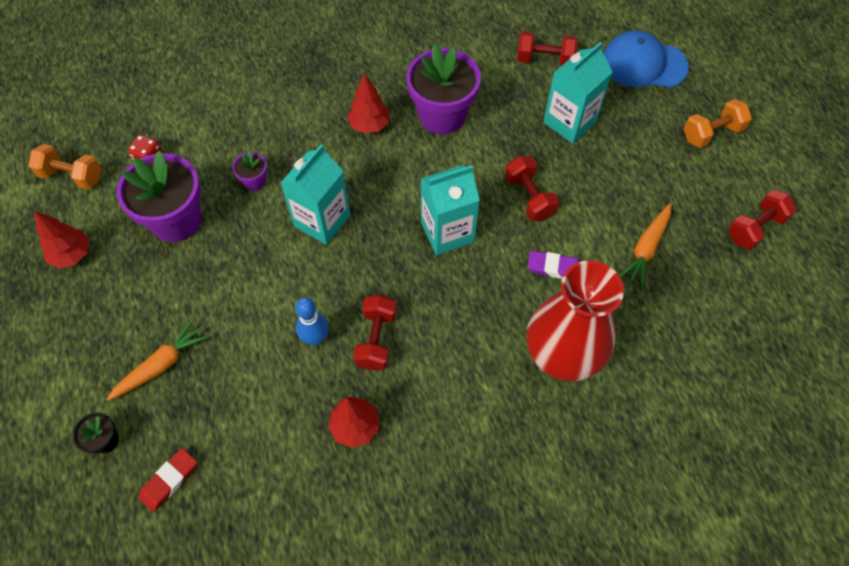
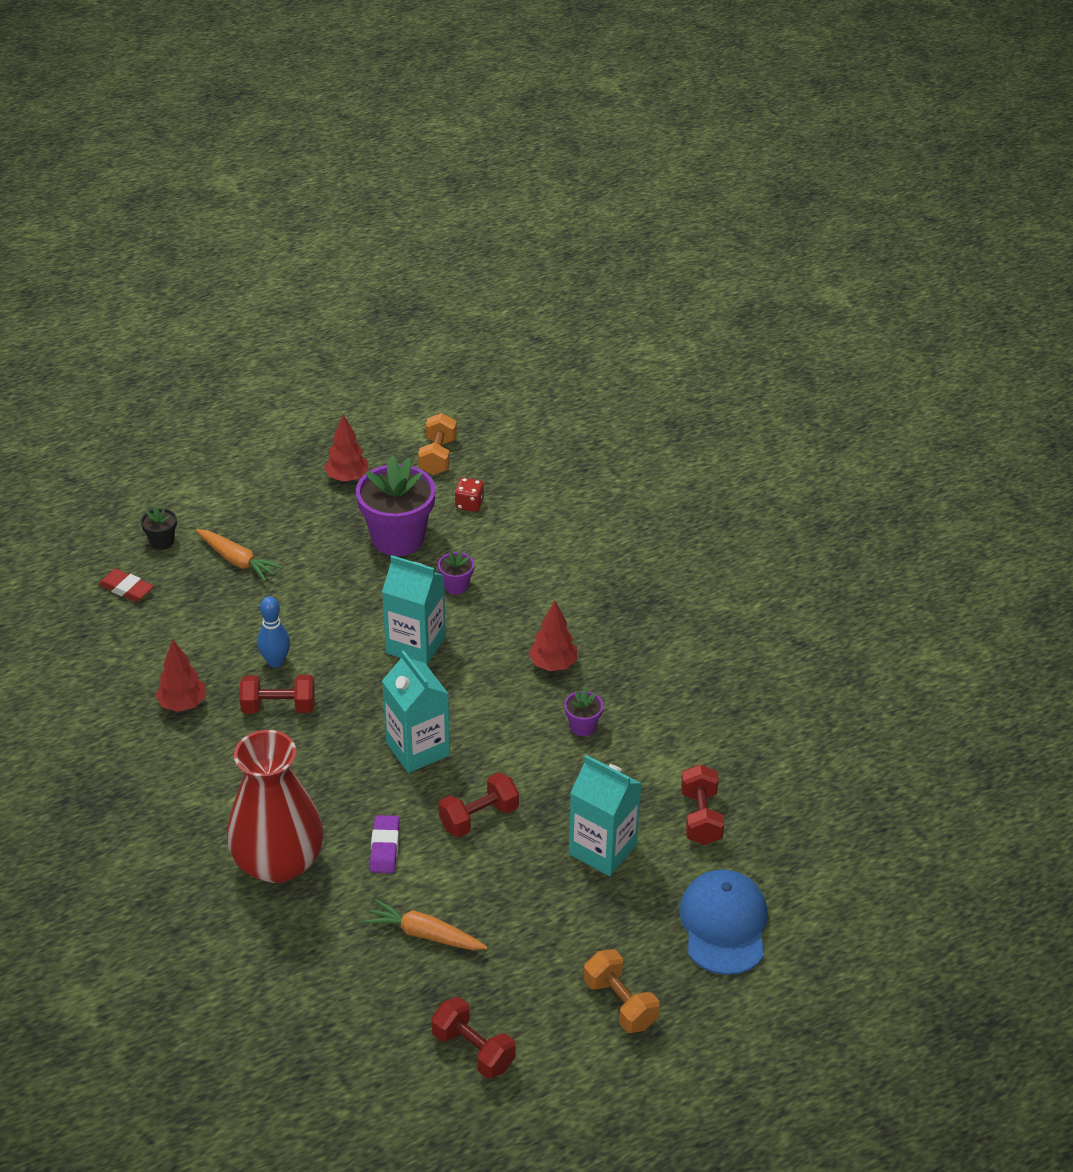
camera: 80 degrees right, 20 degrees down
purple flower pot [406,44,481,135] -> purple flower pot [564,688,603,736], size x0.45

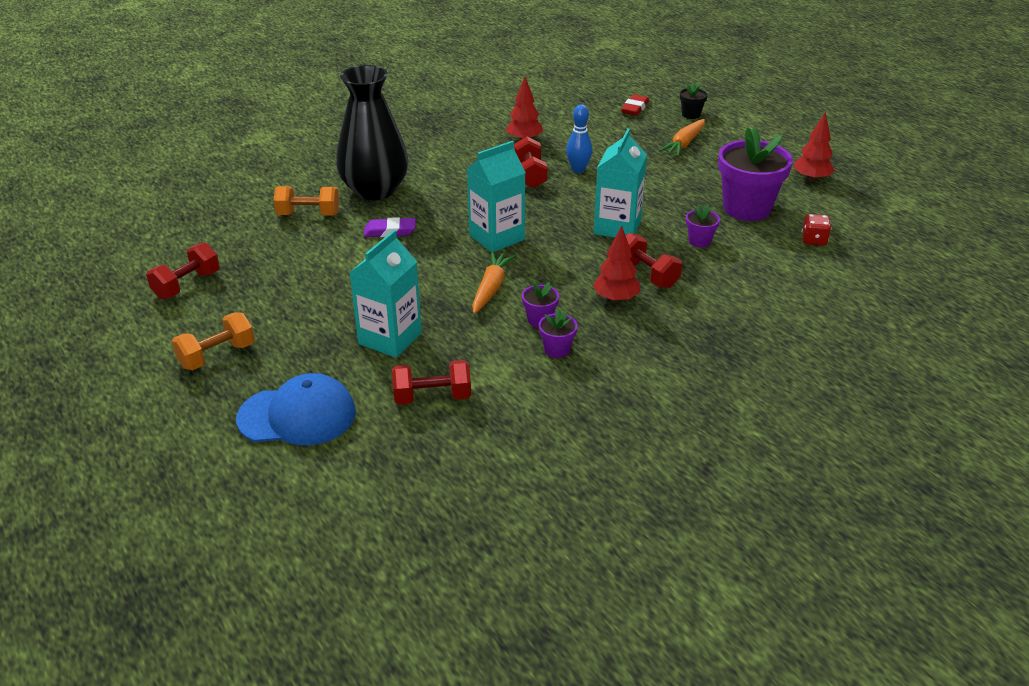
camera: 85 degrees right, 5 degrees down
red vase [227,730,324,883] -> black vase [336,65,408,200]
orange carrot [364,899,488,950] -> orange carrot moved to [472,251,515,314]
orange dumbbell [418,413,457,475] -> orange dumbbell moved to [273,186,339,216]
red dumbbell [439,772,519,837] -> red dumbbell moved to [625,233,682,288]
none -> purple flower pot [539,309,578,358]

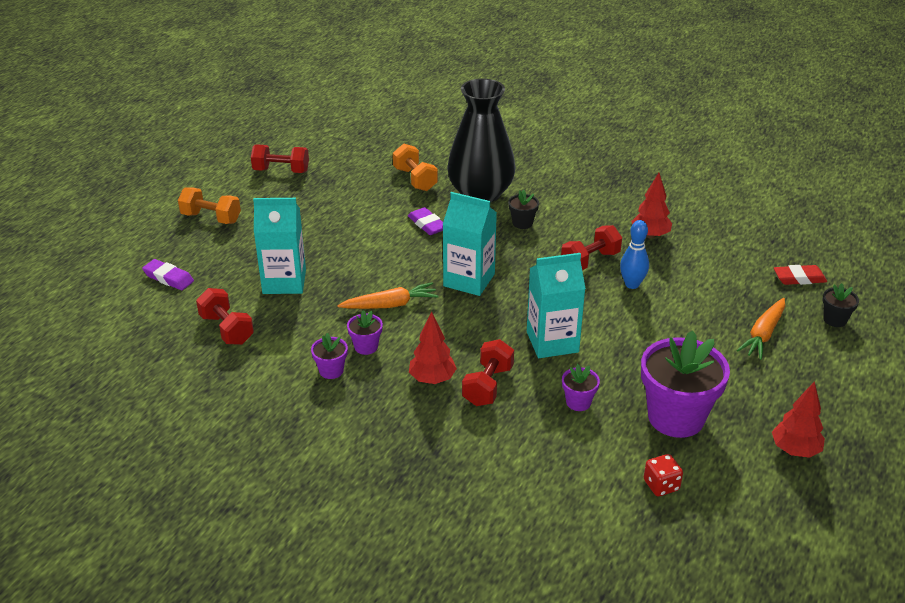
camera: 60 degrees right, 0 degrees up
blue cap [236,373,356,445] -> purple eraser [142,259,194,290]
orange carrot [659,119,705,156] -> orange carrot turned 60 degrees counterclockwise [737,298,785,360]
none -> black flower pot [508,190,539,229]

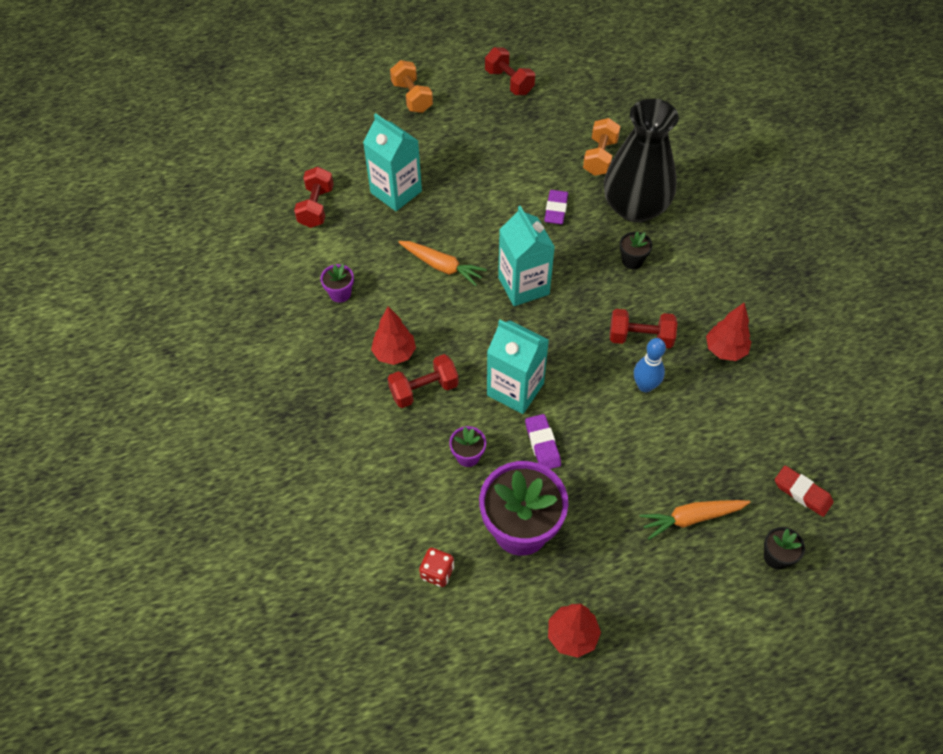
camera: 45 degrees right, 20 degrees up
purple eraser [142,259,194,290] -> purple eraser moved to [525,414,561,469]
purple flower pot [347,310,383,355] -> none

